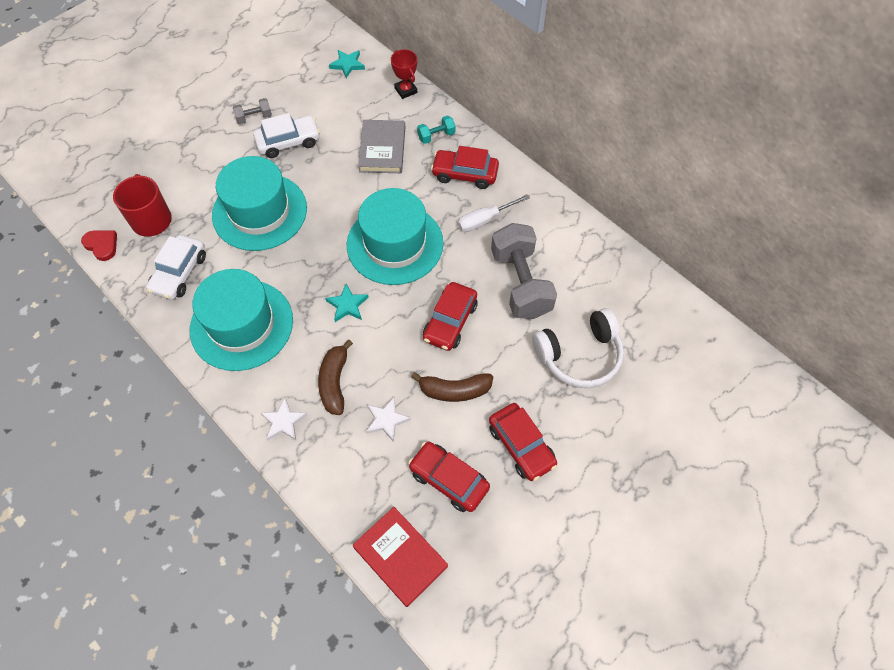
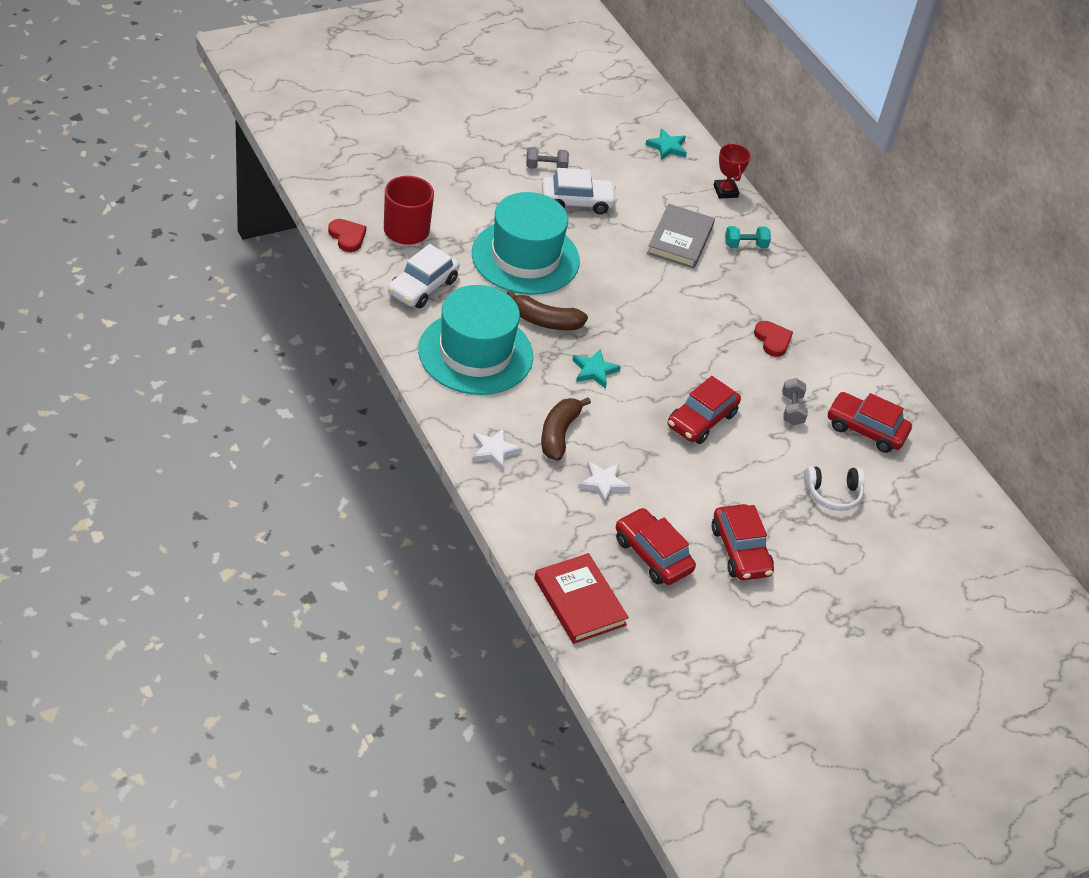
camera: 10 degrees right, 15 degrees down
turquoise hat [347,188,444,285] -> none
brown banana [411,372,493,402] -> brown banana moved to [506,290,588,330]
red car [431,146,499,189] -> red car moved to [827,392,912,453]
white screwdriver [458,194,530,232] -> red heart [754,321,793,357]
grey dumbbell [491,223,557,319] -> grey dumbbell [782,378,808,426], size x0.45
white headphones [532,308,624,388] -> white headphones [804,466,865,511], size x0.61

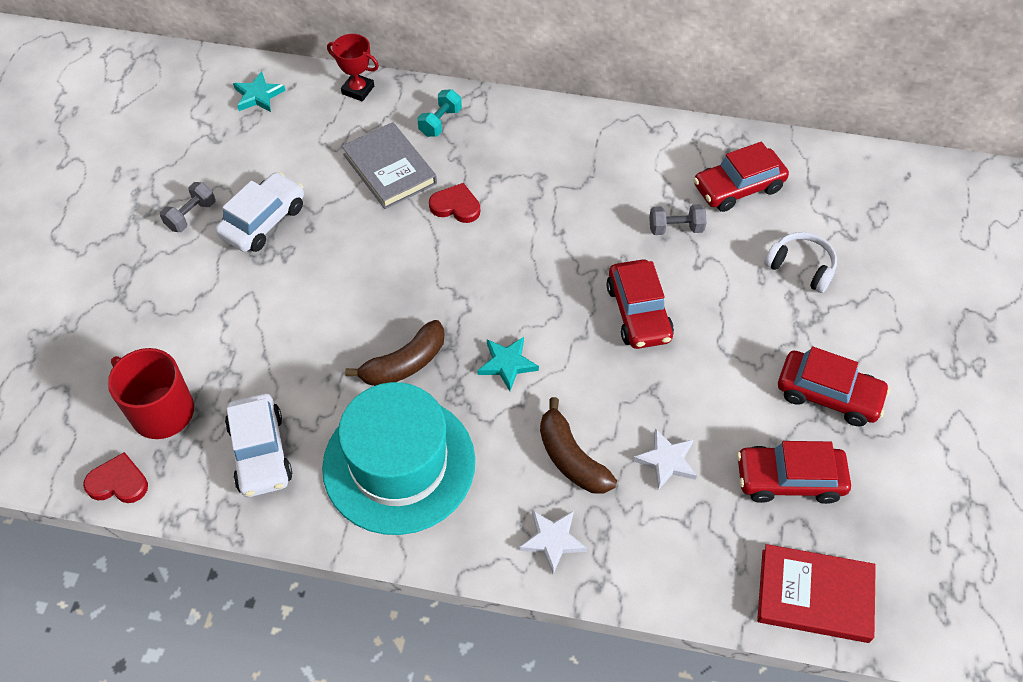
camera: 45 degrees left, 10 degrees up
turquoise hat [472,192,580,295] -> none
red heart [754,321,793,357] -> red heart moved to [429,183,480,223]
grey dumbbell [782,378,808,426] -> grey dumbbell turned 45 degrees counterclockwise [649,204,707,235]
white headphones [804,466,865,511] -> white headphones turned 90 degrees counterclockwise [764,232,837,293]

